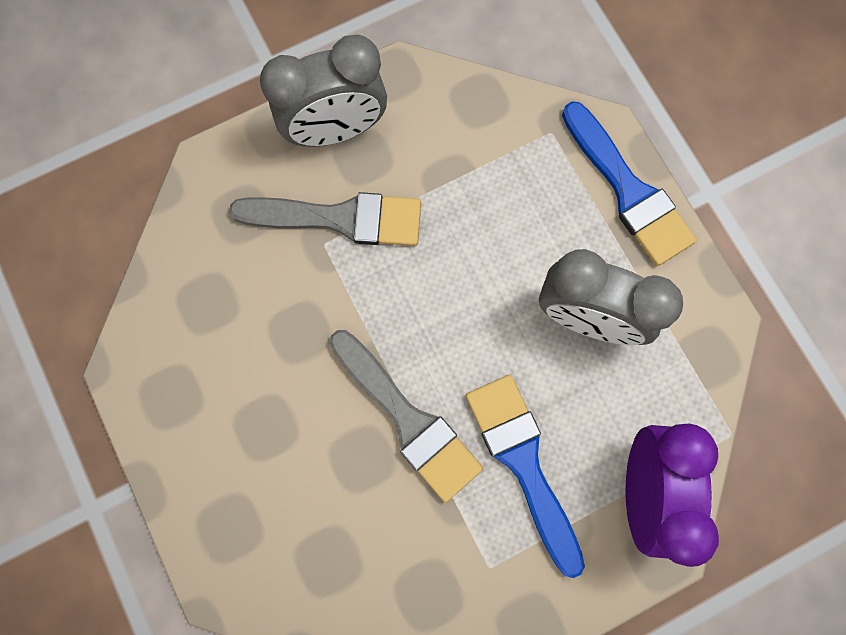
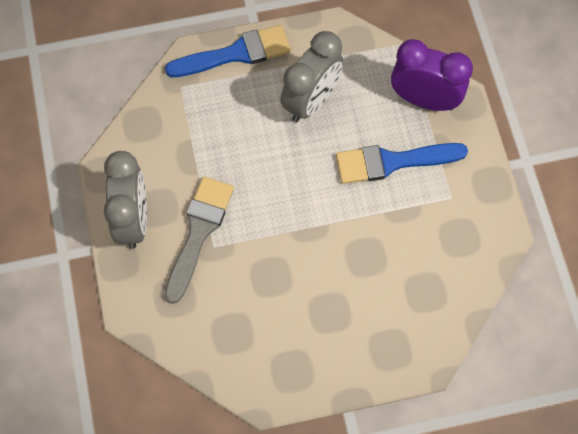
camera: 75 degrees left, 10 degrees down
grey brush [329,330,483,502] -> none

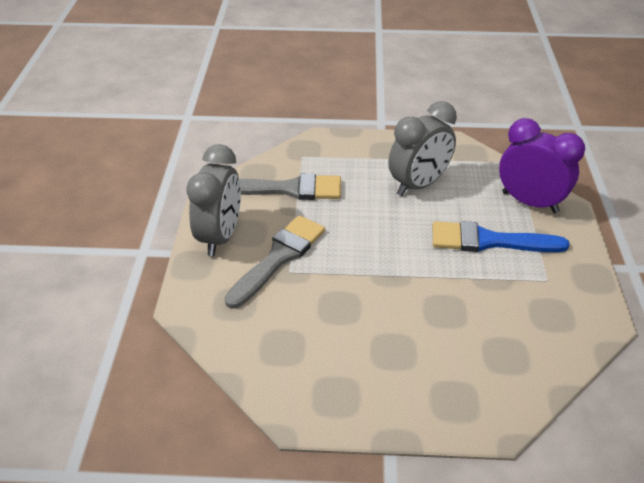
camera: 15 degrees right, 25 degrees down
blue brush [165,25,291,77] -> none
none -> grey brush [239,173,341,200]

